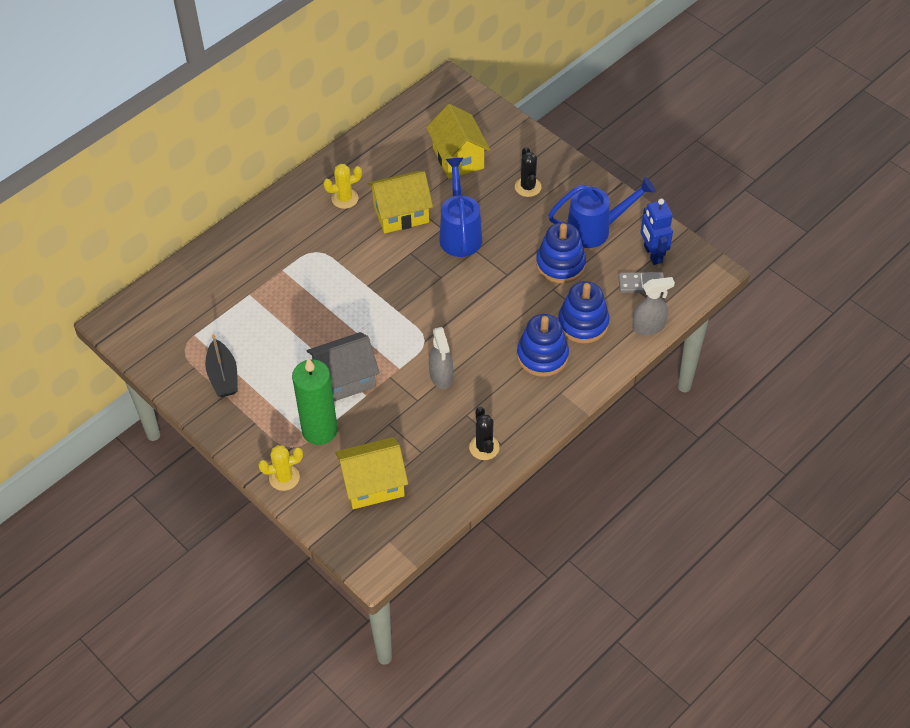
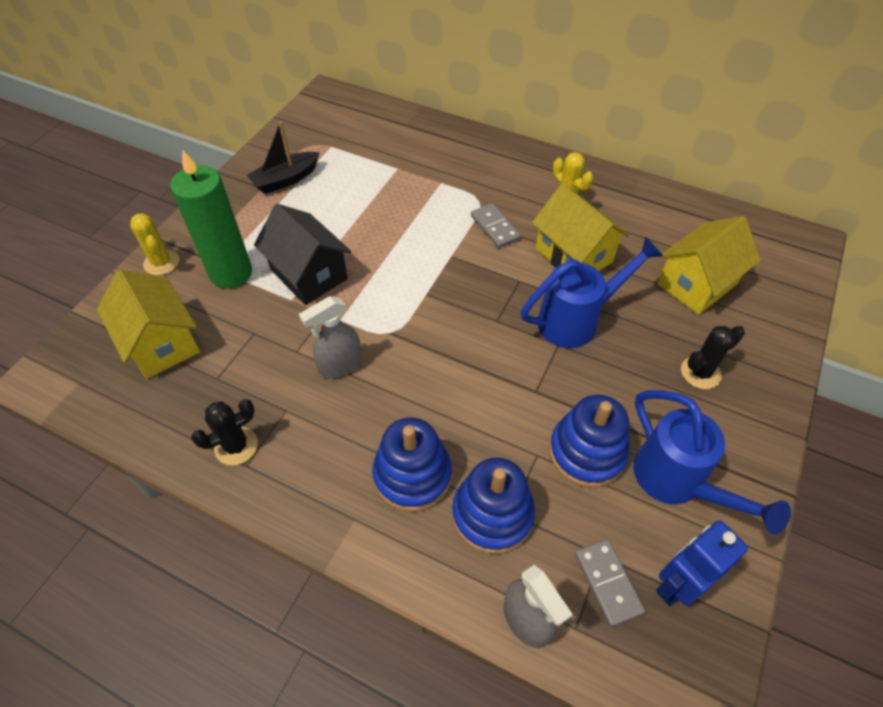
camera: 70 degrees right, 0 degrees up
grey house [307,332,380,401] -> black house [254,204,352,305]
none -> grey domino [471,203,521,248]

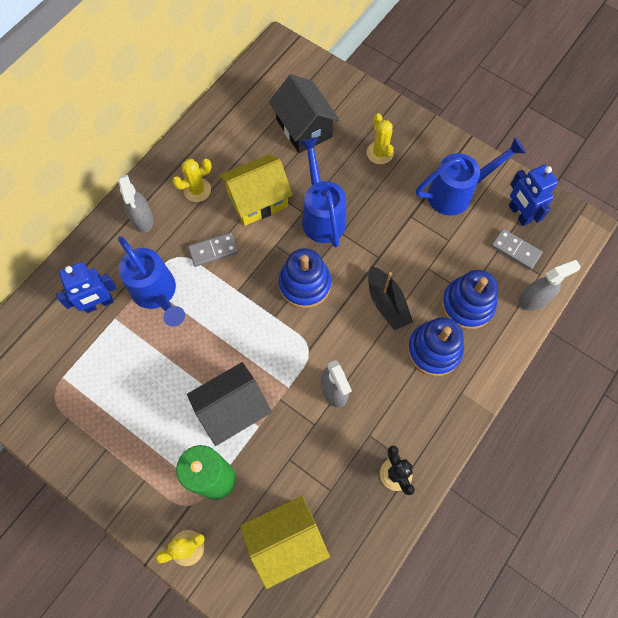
camera: 80 degrees left, 15 degrees up
black boat [247,121,319,194] -> black boat moved to [368,266,413,331]
blue stacking toy [549,395,629,487] -> blue stacking toy moved to [279,248,331,308]
grey domino [575,539,645,627] -> grey domino turned 45 degrees clockwise [491,229,542,270]
yellow house [657,216,761,315] -> black house [269,74,339,153]
black cactus [681,326,745,389] -> yellow cactus [367,113,394,164]
none -> blue robot [56,262,117,313]
none -> grey spray bottle [118,175,153,233]
none -> blue watering can [118,236,185,327]

